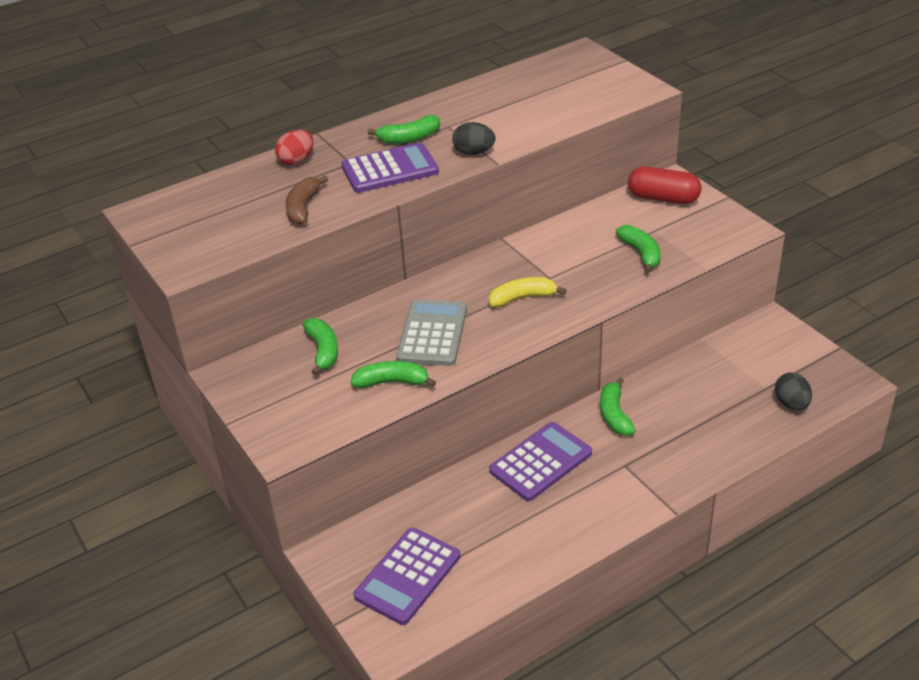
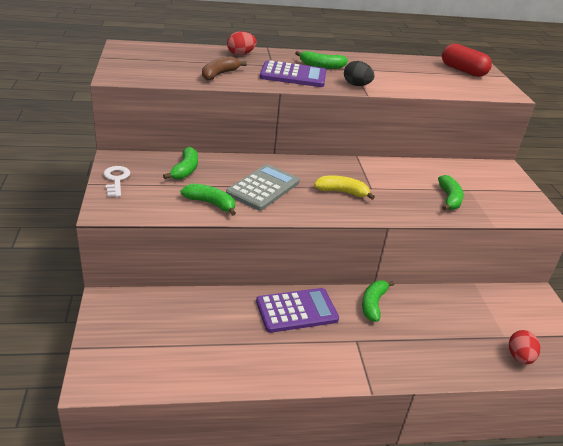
camera: 20 degrees right, 5 degrees down
purple calculator [354,528,460,625] -> none
red capsule [628,166,702,204] -> red capsule moved to [442,44,492,77]
black egg [775,372,812,410] -> red egg [509,330,540,364]
none -> white key [104,166,130,197]

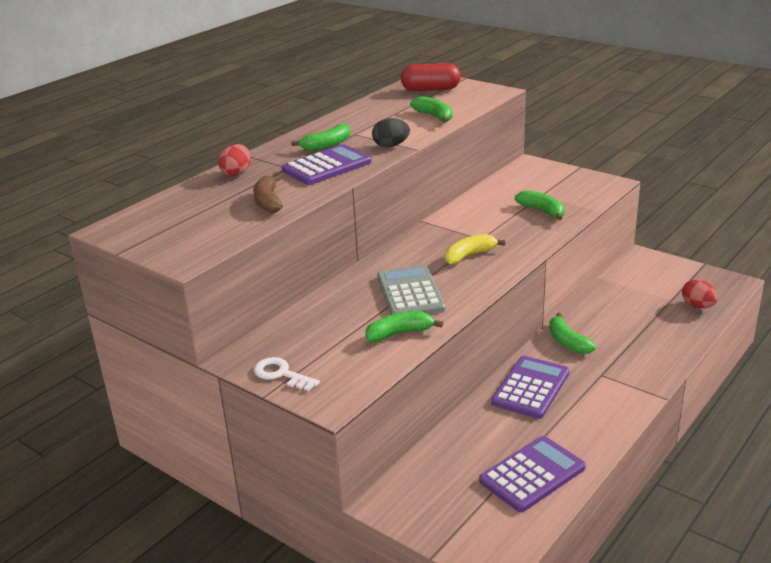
camera: 40 degrees left, 5 degrees down
green banana [163,147,198,180] -> green banana moved to [410,96,452,123]
none -> purple calculator [479,436,586,512]

